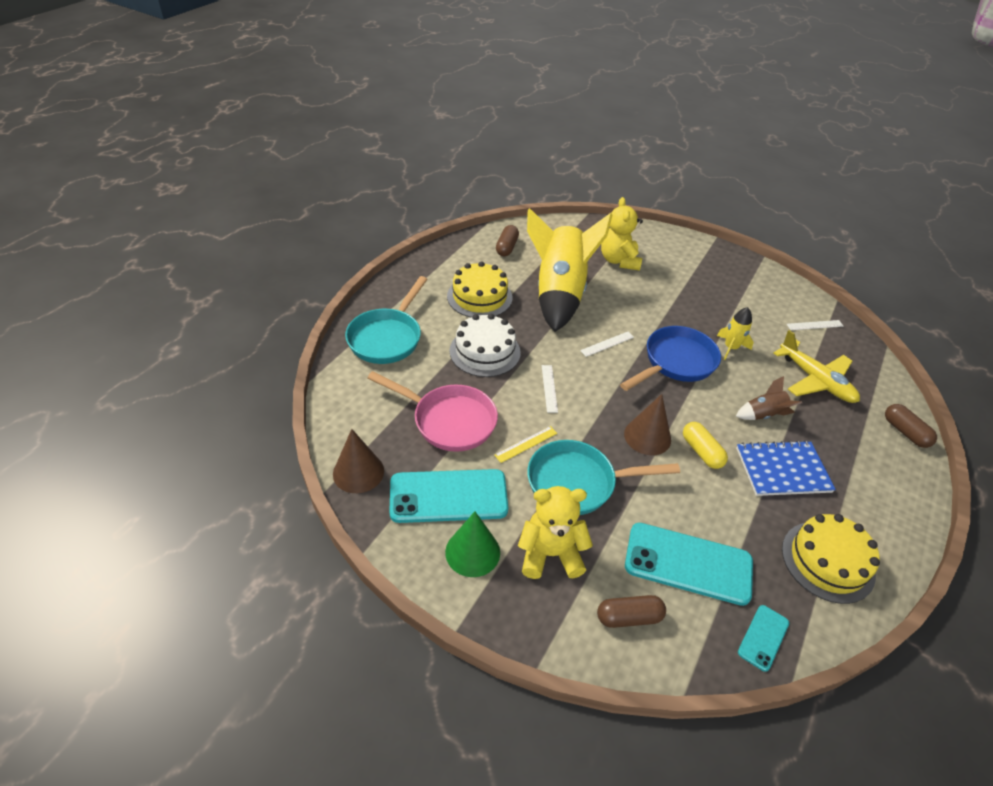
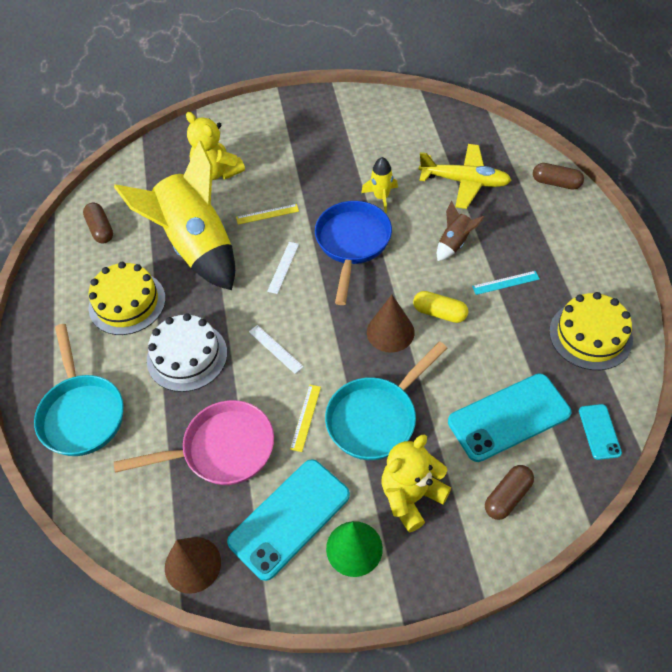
camera: 35 degrees left, 10 degrees up
blue notebook [736,440,836,496] -> turquoise ruler [472,271,540,295]
white ruler [787,320,844,330] -> none
none -> yellow ruler [236,204,299,225]

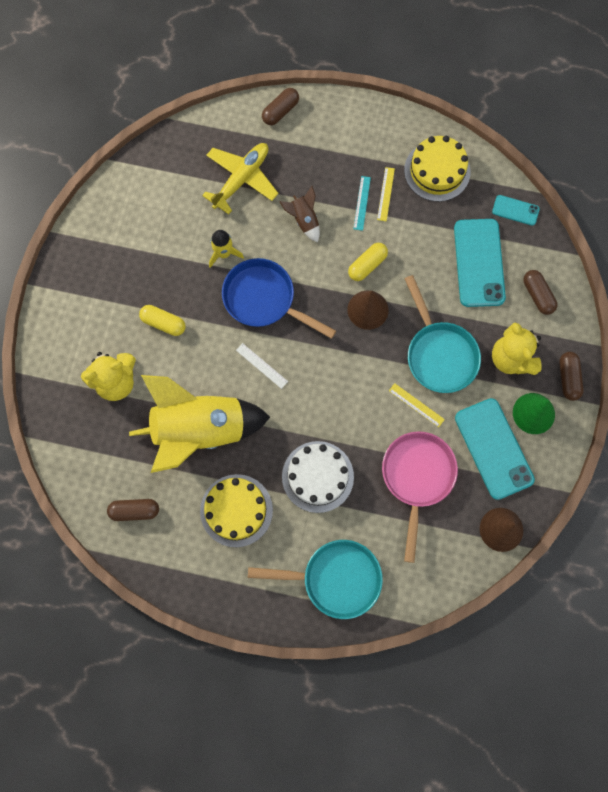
camera: 70 degrees left, 20 degrees up
yellow ruler [236,204,299,225] -> yellow ruler moved to [377,167,395,221]
white ruler [249,325,304,374] -> none
none -> yellow capsule [139,305,186,336]
none -> brown capsule [559,352,584,401]

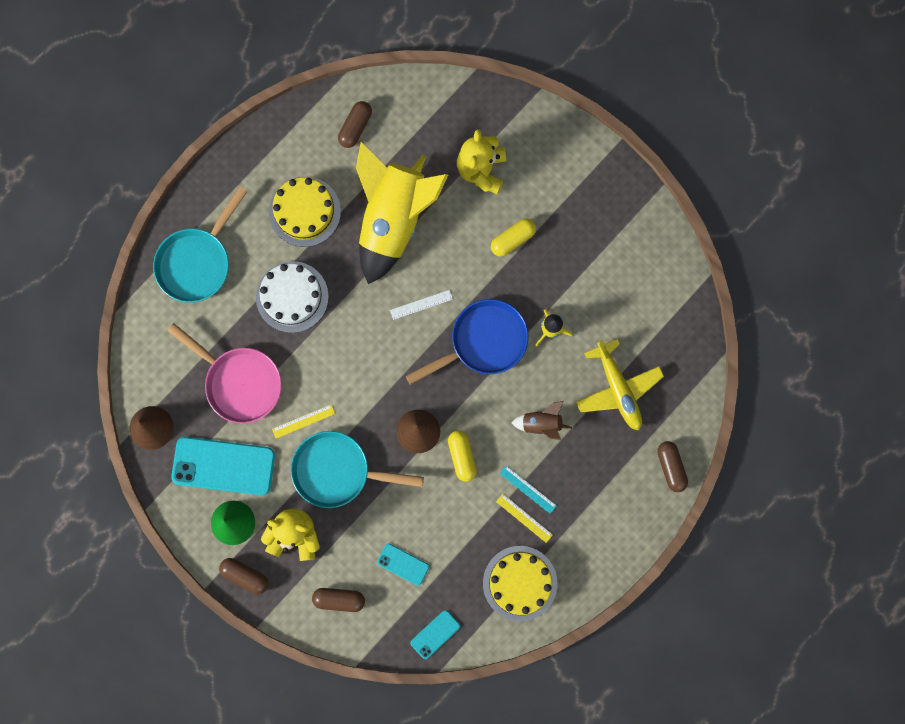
camera: 120 degrees right, 5 degrees up
turquoise phone [454,219,506,307] -> turquoise phone [377,544,429,586], size x0.49

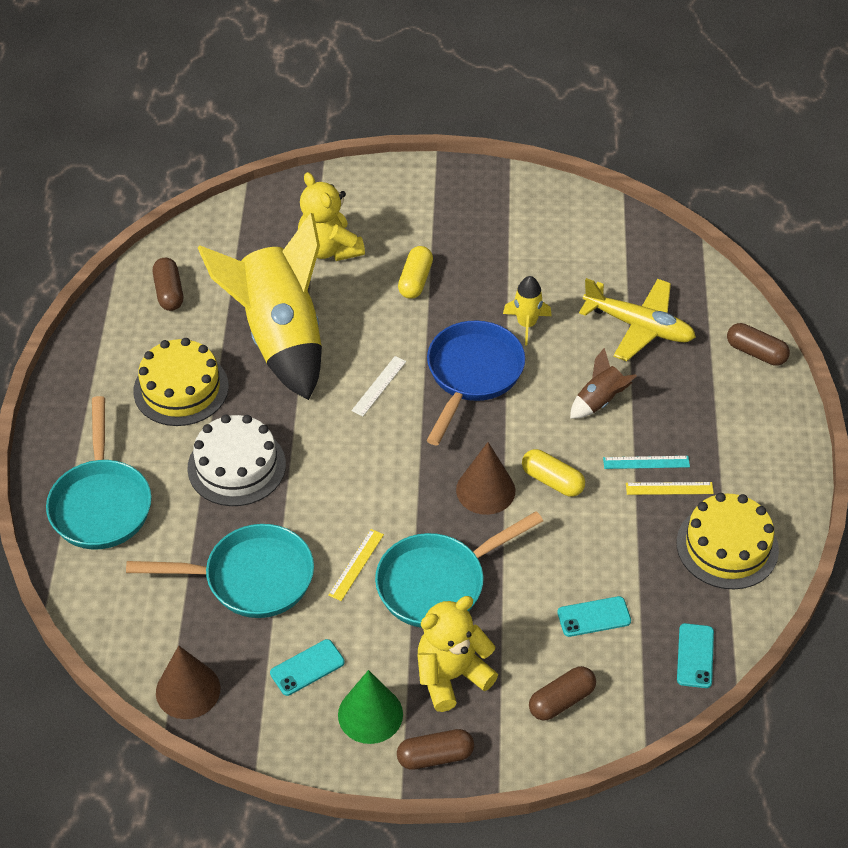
camera: 40 degrees left, 30 degrees down
pink pan [167,323,282,424] -> turquoise pan [126,524,314,618]
turquoise phone [172,437,275,495] -> turquoise phone [270,639,345,696], size x0.49

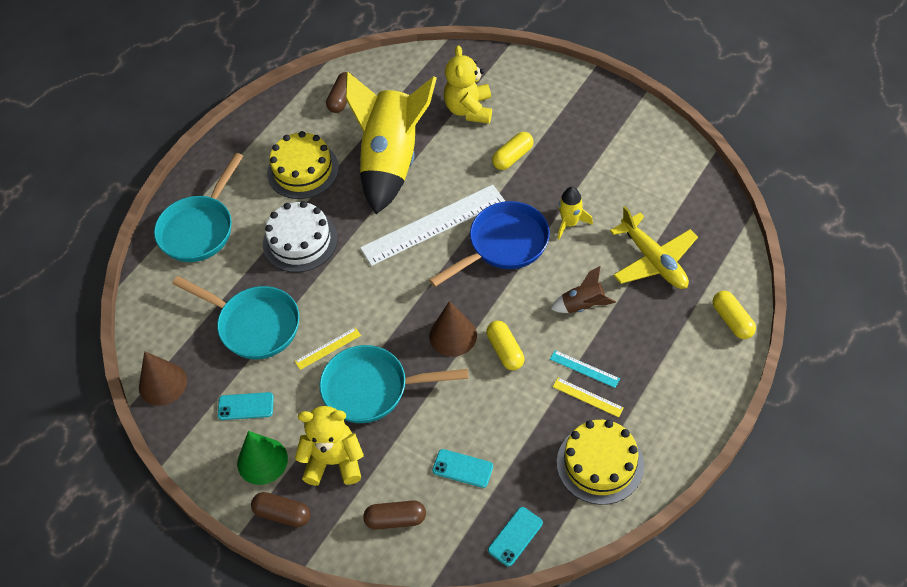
camera: 35 degrees right, 5 degrees up
white ruler [351,356,406,416] -> white ruler [360,185,505,266], size x2.32
brown capsule [727,323,790,366] -> yellow capsule [713,291,756,339]

